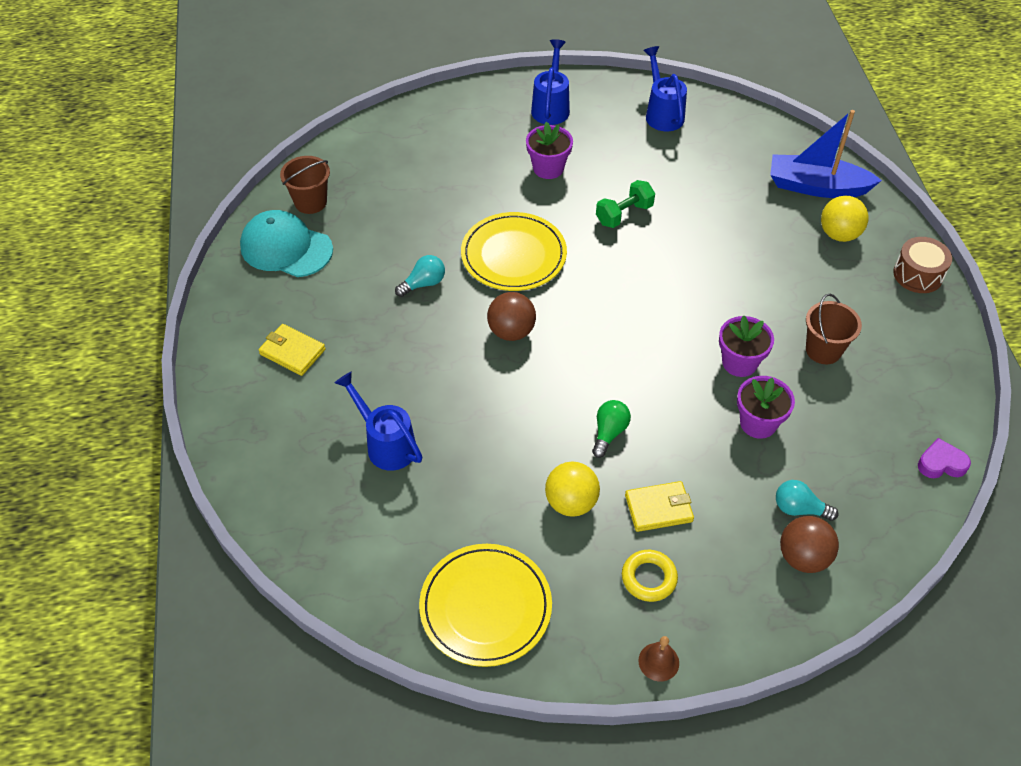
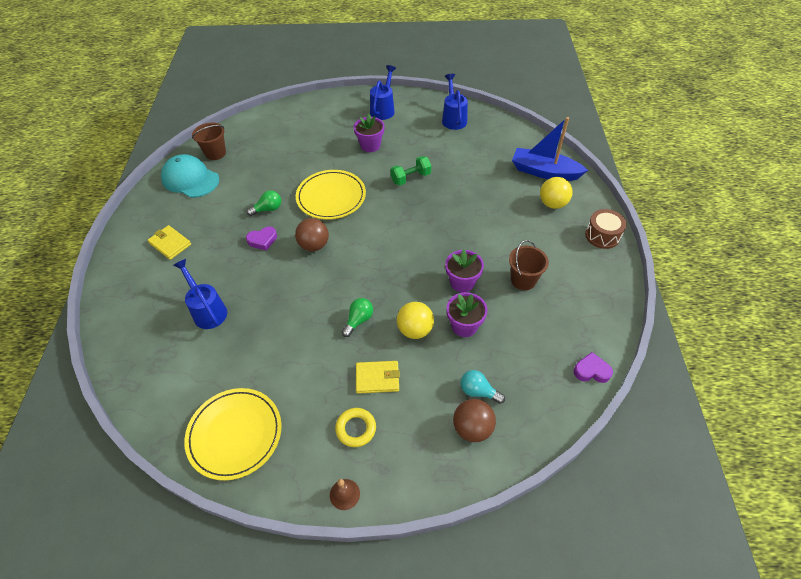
camera: 10 degrees right, 0 degrees up
turquoise light bulb [395,255,445,297] -> green light bulb [246,190,281,216]
yellow ball [545,462,600,517] -> yellow ball moved to [397,302,434,339]
none -> purple heart [246,226,277,251]

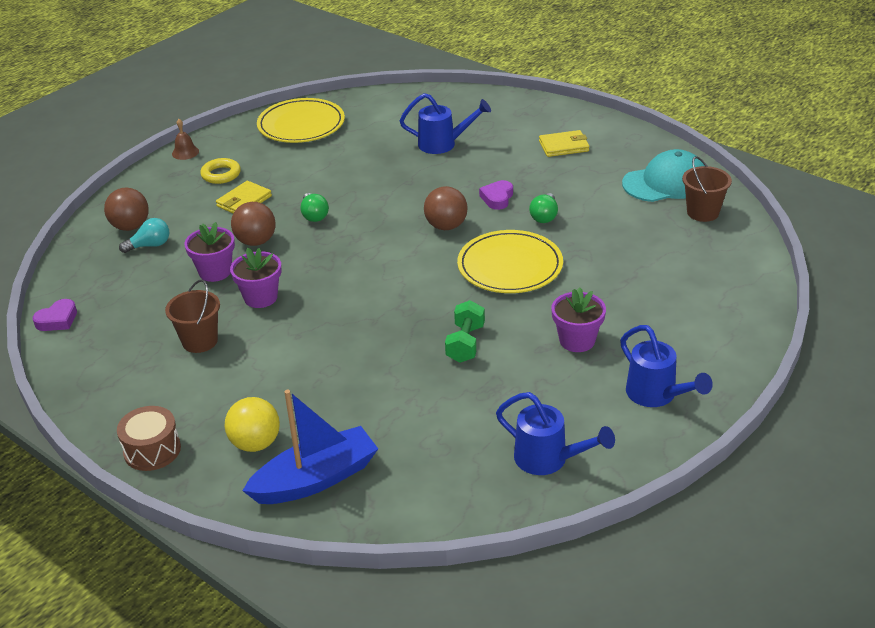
camera: 130 degrees right, 15 degrees down
yellow ball [397,302,434,339] -> brown ball [231,202,276,246]

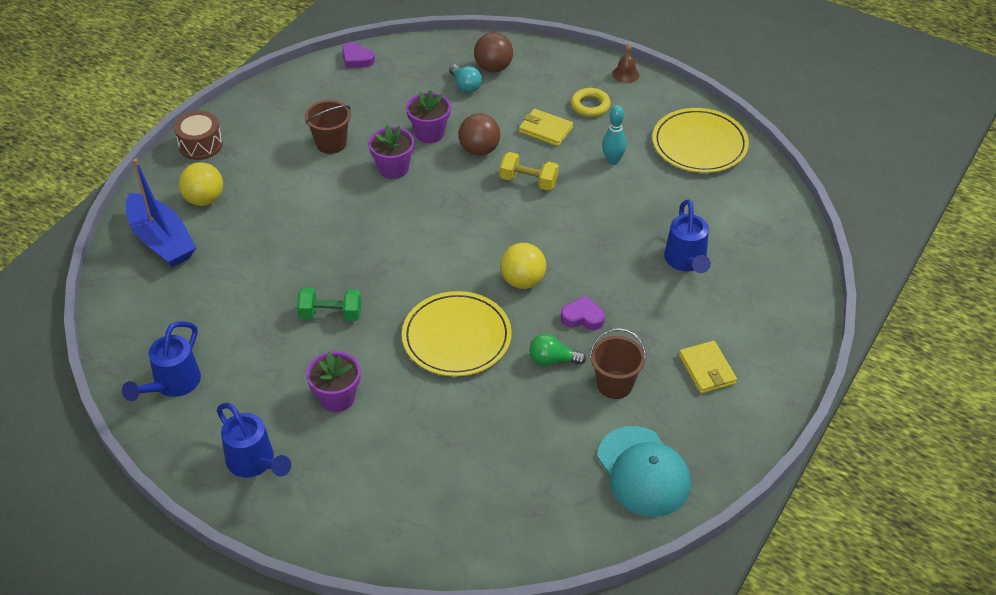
camera: 80 degrees right, 10 degrees up
green light bulb [300,193,329,222] -> yellow dumbbell [500,152,559,191]
brown ball [424,186,468,230] -> yellow ball [500,243,546,289]
blue watering can [620,325,713,407] -> blue watering can turned 90 degrees counterclockwise [217,403,291,477]
brown bucket [682,156,732,222] -> brown bucket moved to [590,328,646,399]
none -> turquoise bowling pin [602,106,626,165]

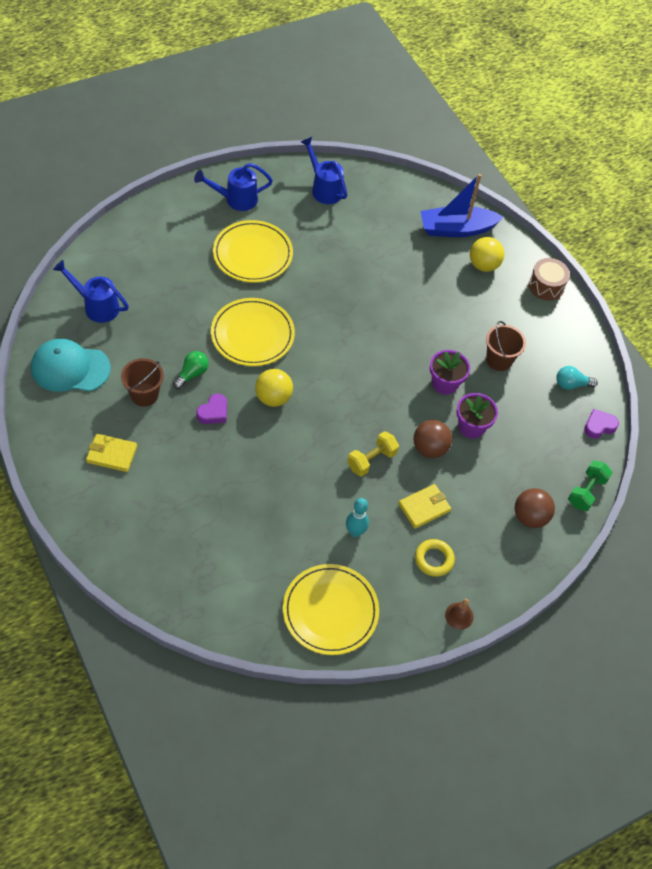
camera: 115 degrees right, 10 degrees up
green dumbbell [297,288,361,321] -> green dumbbell moved to [568,461,613,511]
purple flower pot [306,351,361,412] -> yellow plate [213,220,293,283]
turquoise light bulb [449,64,482,93] -> turquoise light bulb moved to [556,366,598,390]
blue watering can [664,200,711,273] -> blue watering can moved to [53,260,129,323]

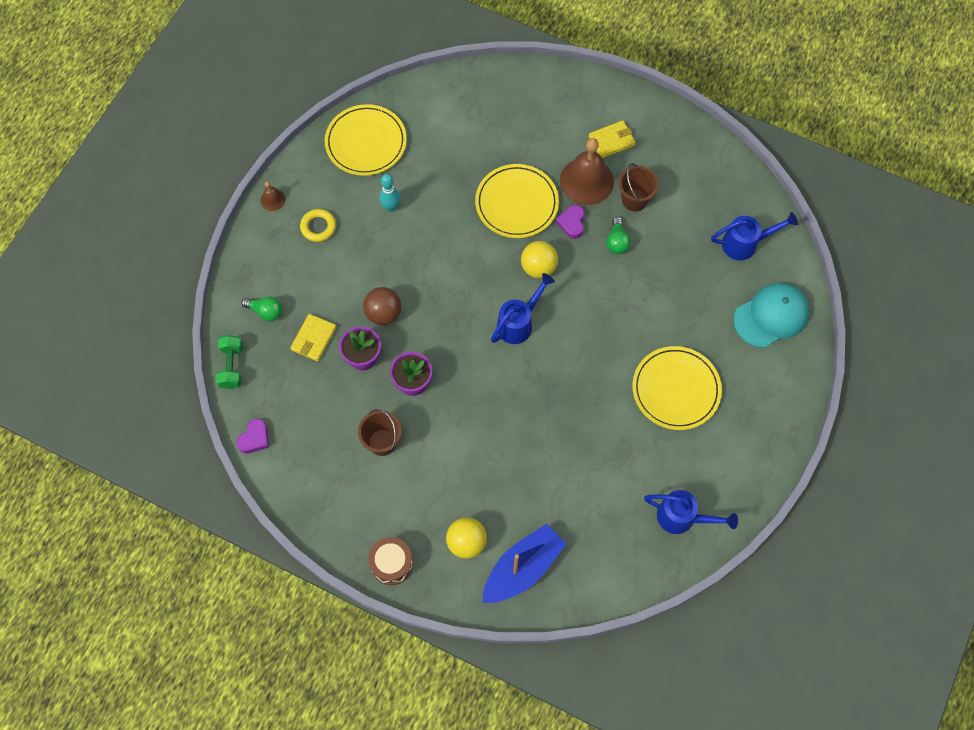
camera: 150 degrees right, 10 degrees up
turquoise cap [31,339,111,392] -> turquoise cap moved to [733,283,809,348]
blue watering can [194,163,273,211] -> blue watering can moved to [491,273,555,344]
yellow plate [211,298,295,366] -> yellow plate moved to [475,164,559,238]
yellow dumbbell [347,431,399,477] -> none
yellow wallet [398,484,451,529] -> yellow wallet moved to [290,314,337,361]
brown ball [515,488,555,528] -> green light bulb [241,297,282,321]
turquoise light bulb [556,366,598,390] -> none
none -> brown bell [560,138,614,205]

